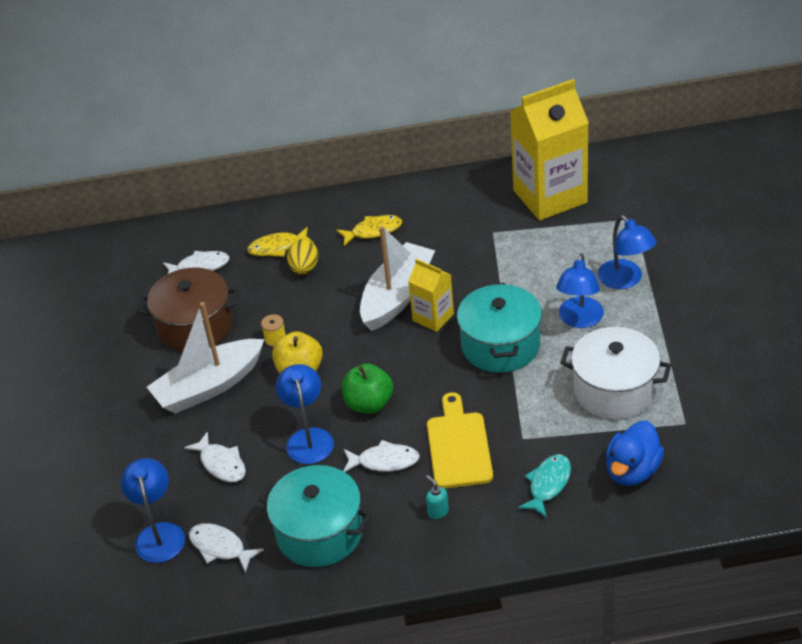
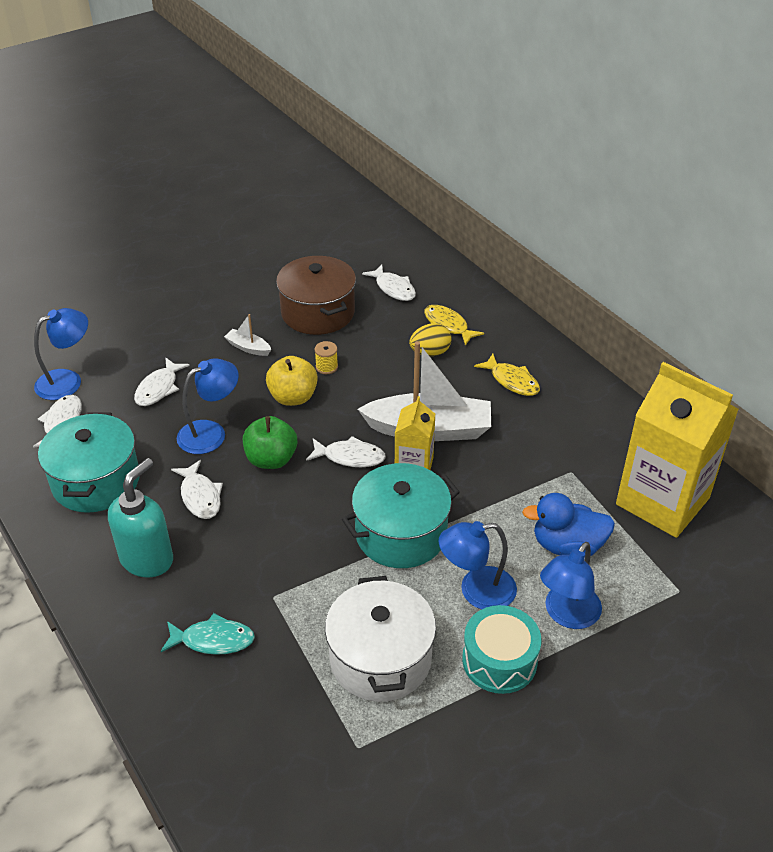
camera: 60 degrees right, 0 degrees up
white boat [147,302,264,414] -> white boat [224,314,271,356], size x0.43
turquoise soap dispenser [426,475,449,519] -> turquoise soap dispenser [108,458,173,578], size x2.39
yellow cutting board [427,392,493,489] -> none
blue duck [606,421,664,486] -> blue duck moved to [522,493,615,556]
none -> white fish [306,436,386,467]
none -> turquoise drum [462,605,541,694]

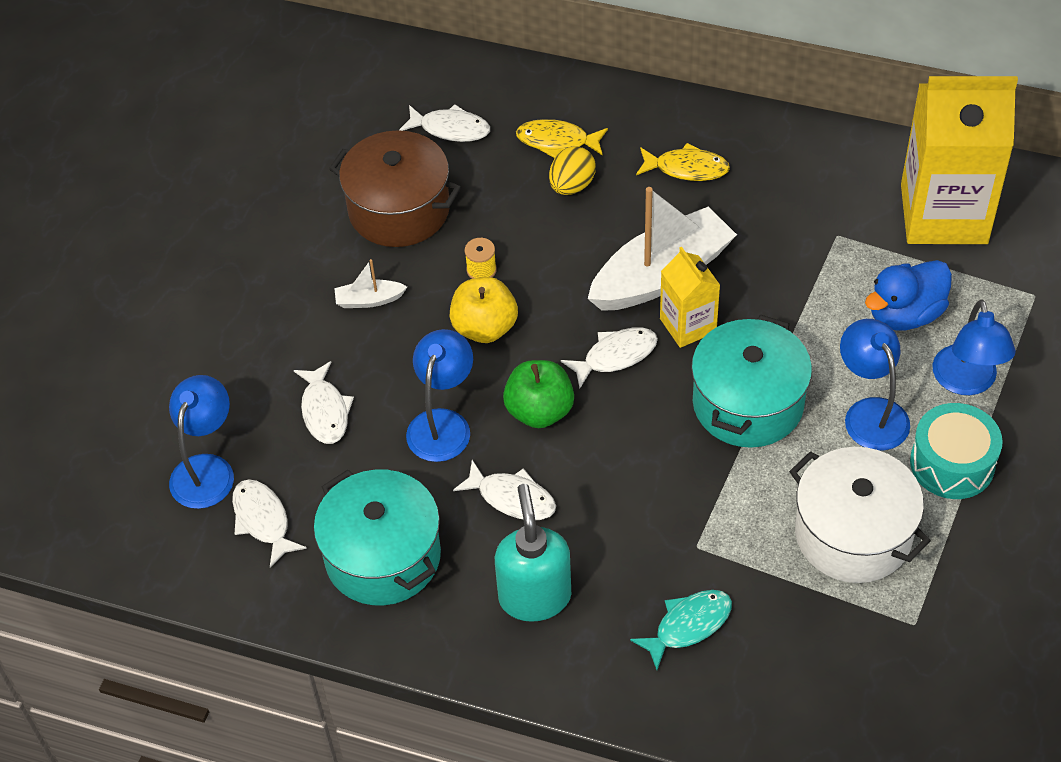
camera: 35 degrees left, 10 degrees up
blue lamp [439,521,517,610] -> blue lamp turned 120 degrees clockwise [840,319,910,451]

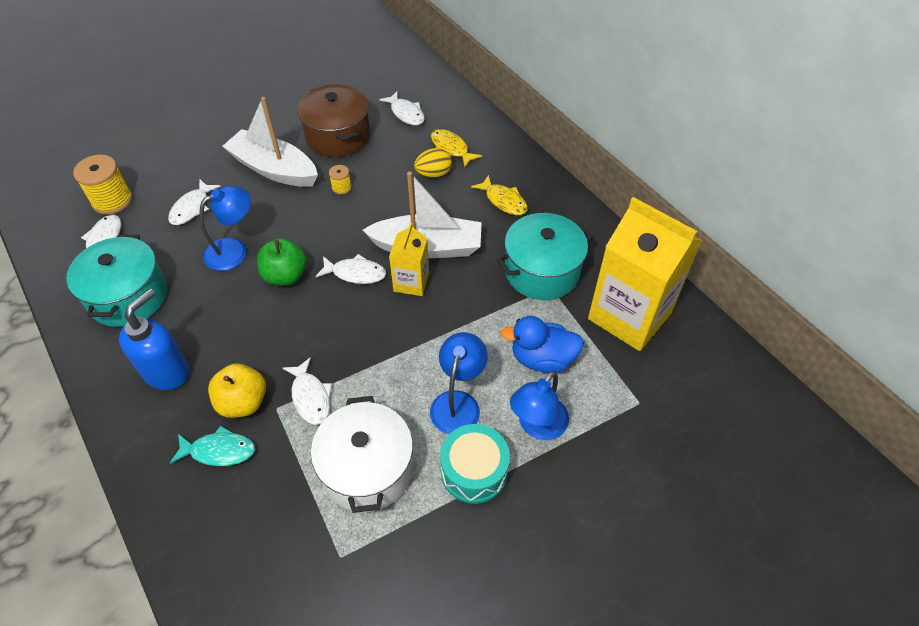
camera: 35 degrees right, 0 degrees up
blue lamp [169,375,234,509] -> yellow spool [73,154,132,215]
white boat [334,259,407,308] -> white boat [222,97,318,187], size x2.31
yellow apple [450,277,518,343] -> yellow apple moved to [208,363,266,418]
white fish [453,460,556,520] -> white fish moved to [282,357,332,425]
turquoise soap dispenser [495,484,571,622] -> blue soap dispenser [119,289,189,390]
turquoise pot [691,315,812,448] -> turquoise pot moved to [497,213,593,300]

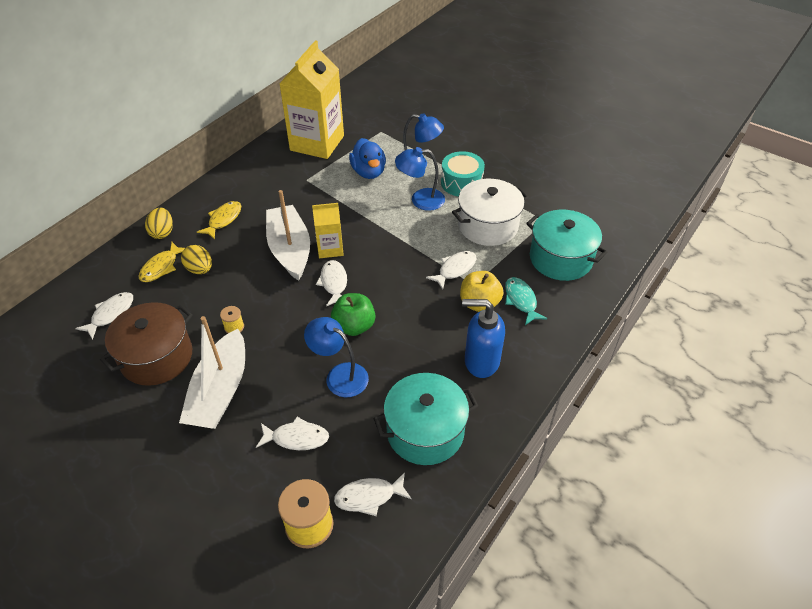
camera: 110 degrees left, 5 degrees down
turquoise pot [497,213,593,300] -> turquoise pot moved to [526,210,607,281]
none -> yellow egg [145,208,173,239]

